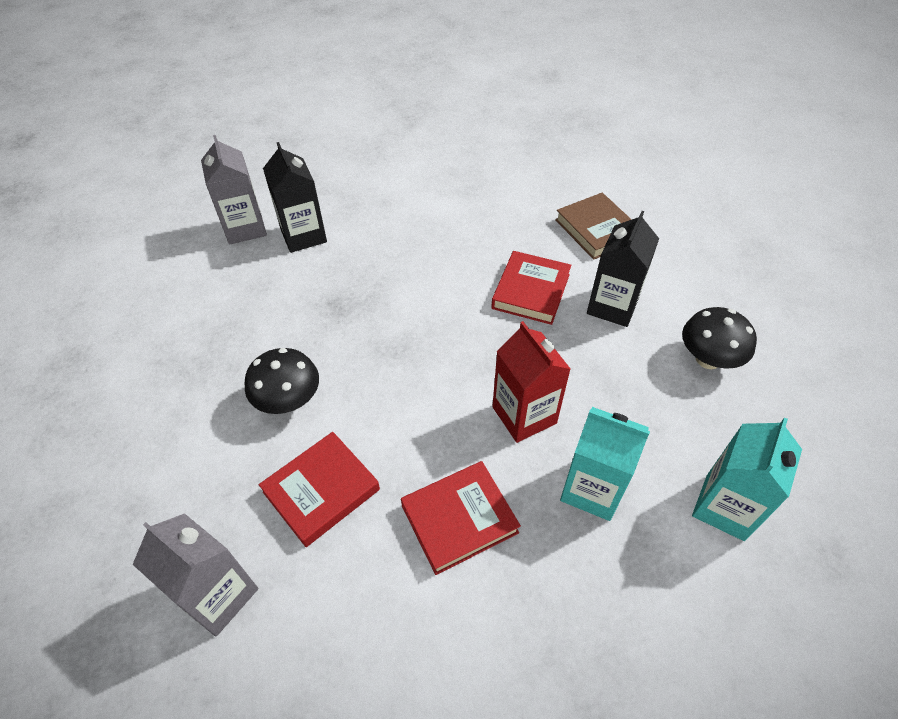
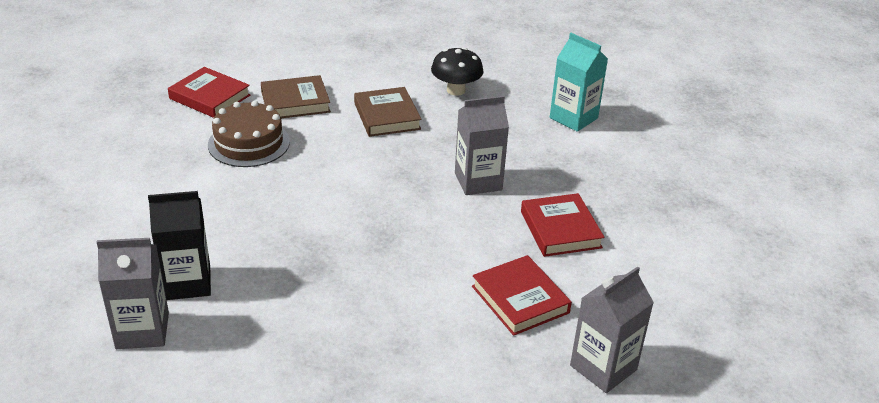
camera: 80 degrees left, 15 degrees down
black mushroom [244,348,319,414] -> none
red book [491,251,571,325] -> red book moved to [168,67,251,118]
red carton [492,321,571,443] -> grey carton [455,96,509,195]
turquoise carton [560,407,650,521] -> none
black carton [587,211,659,327] -> brown book [354,87,421,137]
none -> brown cake [208,101,290,167]

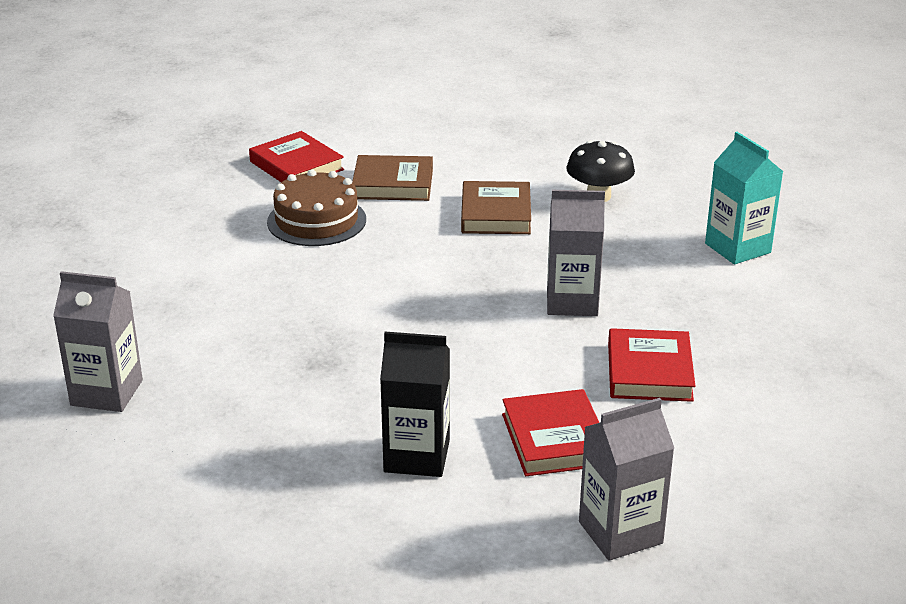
camera: 20 degrees right, 5 degrees down
black carton [148,191,211,300] -> black carton moved to [380,332,450,477]

